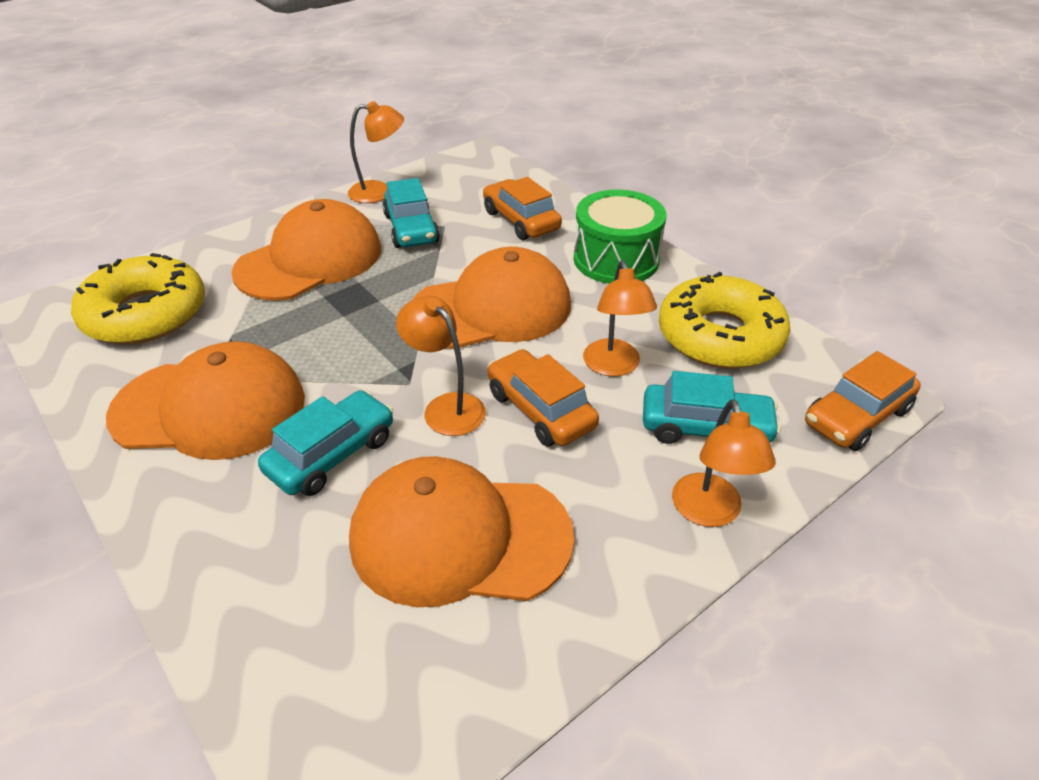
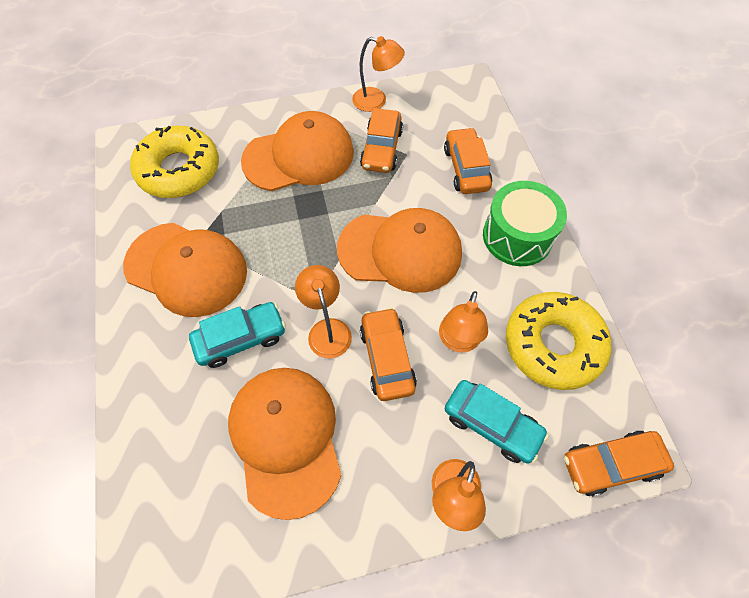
camera: 25 degrees right, 20 degrees up
orange cap [349,456,574,607] -> orange cap turned 45 degrees clockwise [228,368,342,520]
turquoise car [383,178,440,248] -> orange car [360,108,403,173]

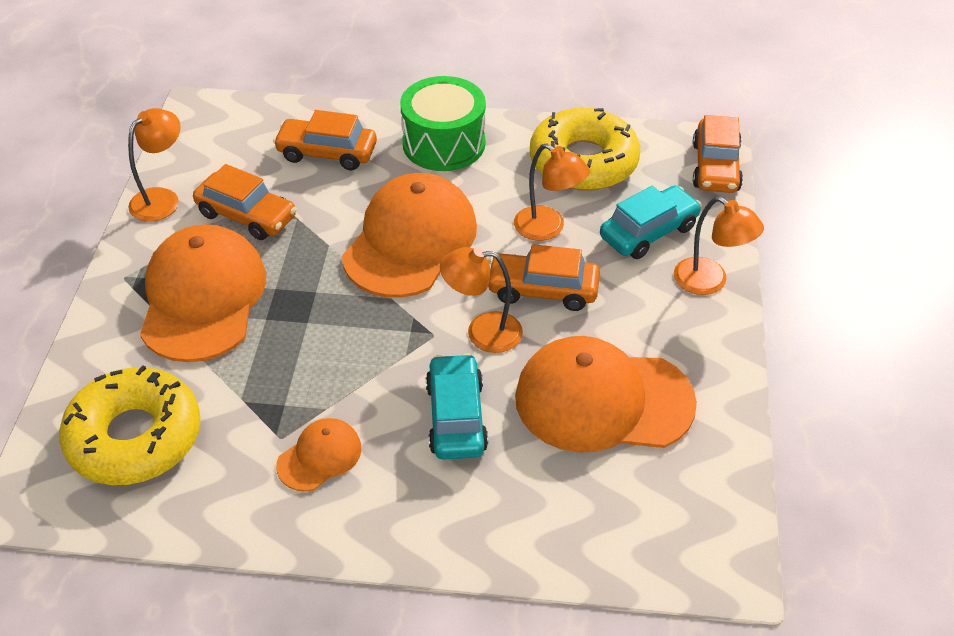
camera: 70 degrees left, 15 degrees down
orange cap [123,223,247,317] -> orange cap [276,418,362,492], size x0.48

